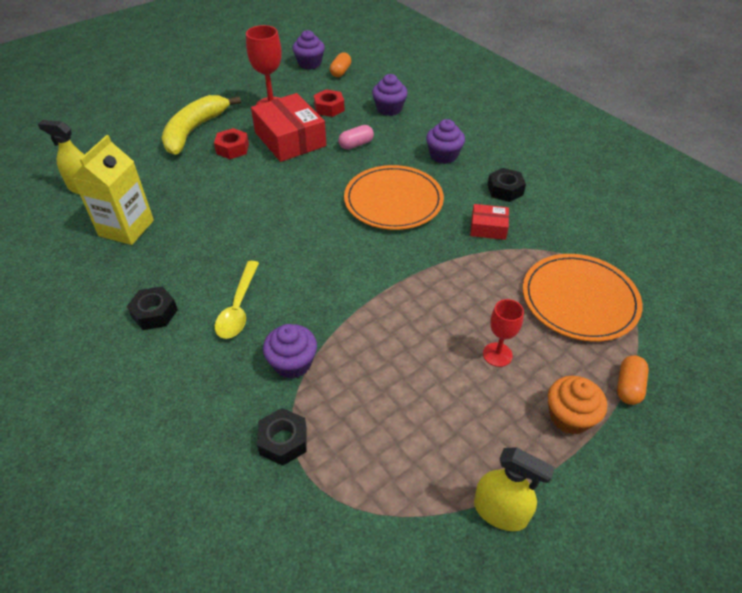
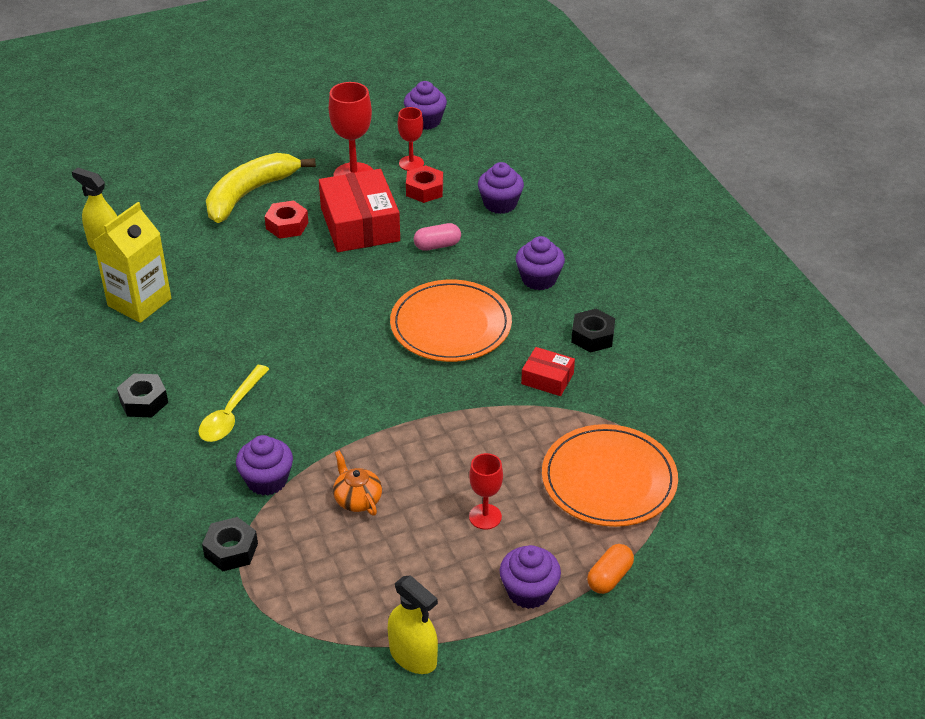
camera: 15 degrees right, 5 degrees down
orange capsule [330,53,351,77] -> none
orange cupcake [548,376,607,435] -> purple cupcake [500,545,561,609]
none -> orange teapot [333,451,382,516]
none -> red goblet [398,107,424,171]

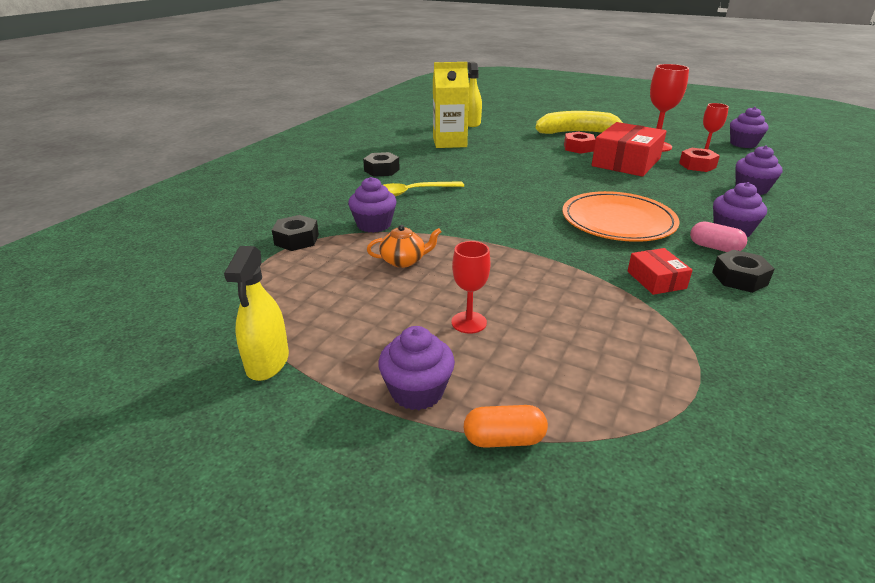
camera: 50 degrees right, 10 degrees down
orange teapot [333,451,382,516] -> orange teapot turned 60 degrees clockwise [367,225,441,268]
pink capsule [414,223,461,251] -> pink capsule moved to [690,221,747,252]
orange plate [542,424,678,527] -> none

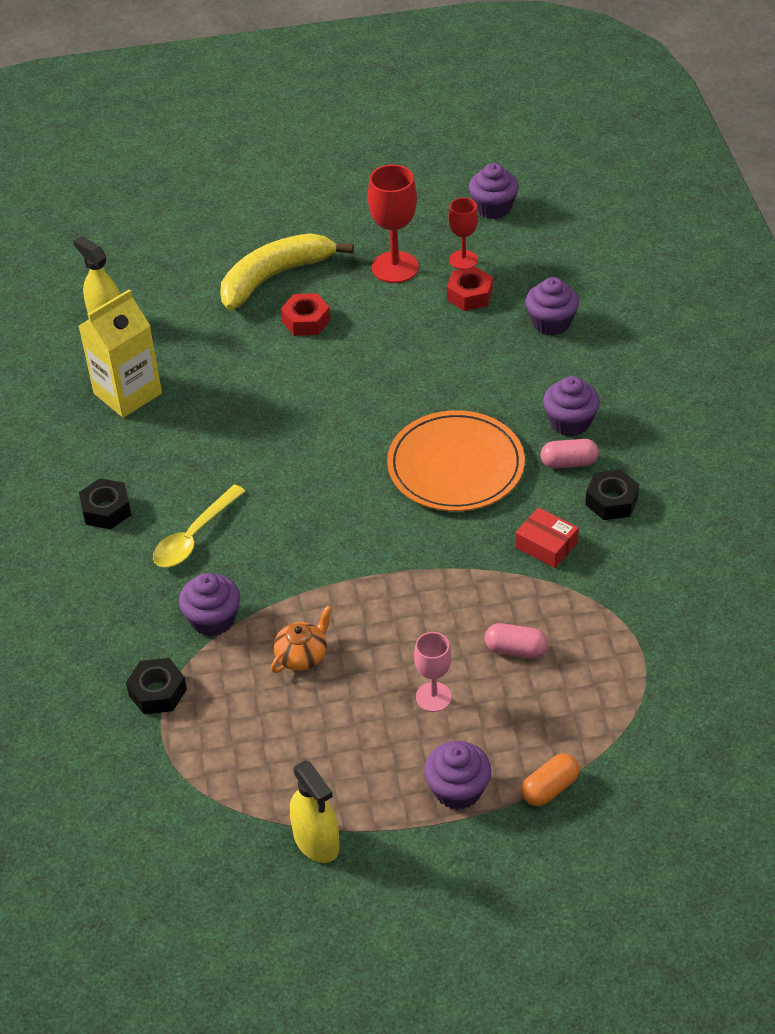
camera: 35 degrees left, 15 degrees up
red goblet [451,241,491,334] -> pink goblet [414,632,452,712]
red box [592,122,667,177] -> none
none -> pink capsule [485,623,548,658]

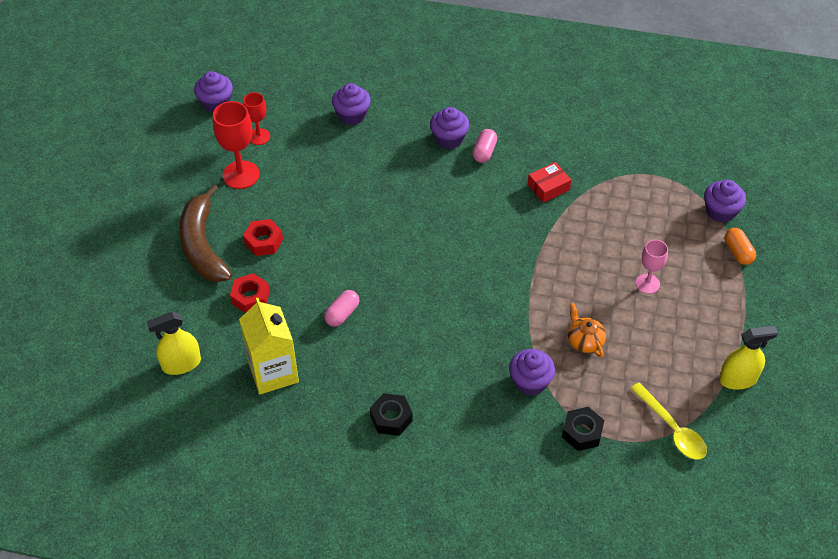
camera: 70 degrees left, 5 degrees up
yellow spoon [153,484,245,567] -> yellow spoon moved to [630,383,707,460]
yellow banana [220,233,354,310] -> brown banana [179,184,232,282]
orange plate [387,410,525,511] -> none
purple cupcake [424,741,491,810] -> purple cupcake moved to [704,180,746,223]
red nut [447,267,493,311] -> red nut moved to [230,273,270,313]
pink capsule [485,623,548,658] -> pink capsule moved to [324,290,359,327]
black nut [585,469,639,520] -> none

